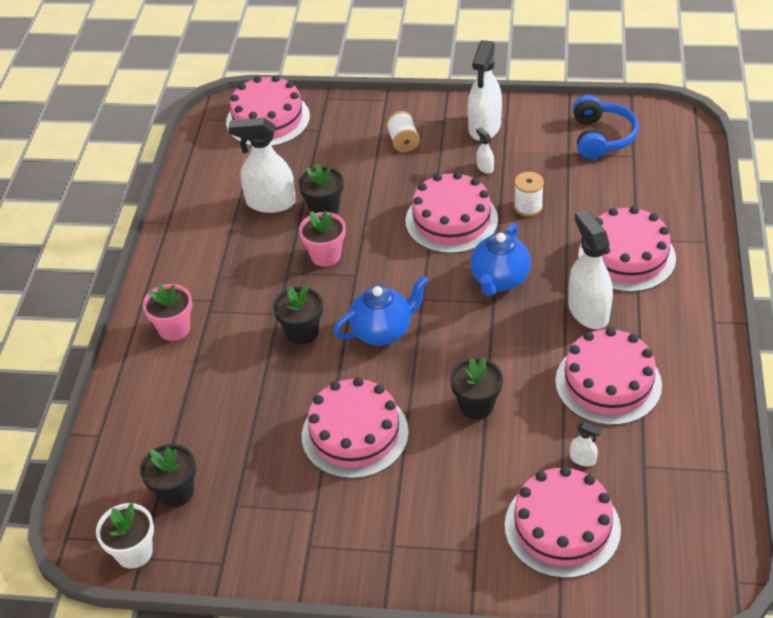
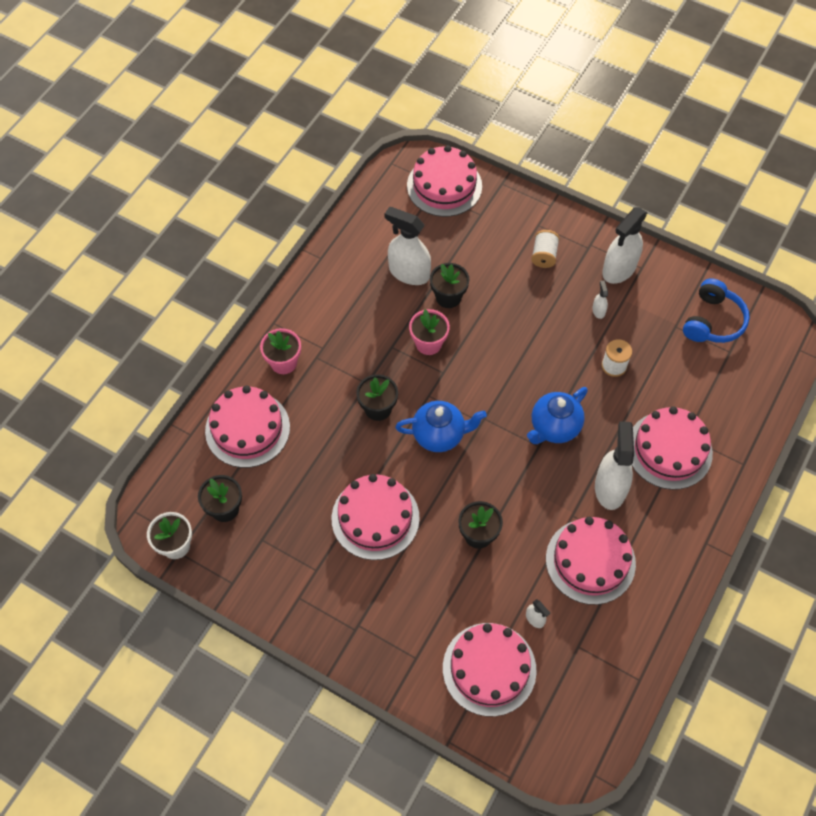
camera: 20 degrees right, 15 degrees up
pink cake [406,172,498,254] -> pink cake moved to [205,386,290,468]

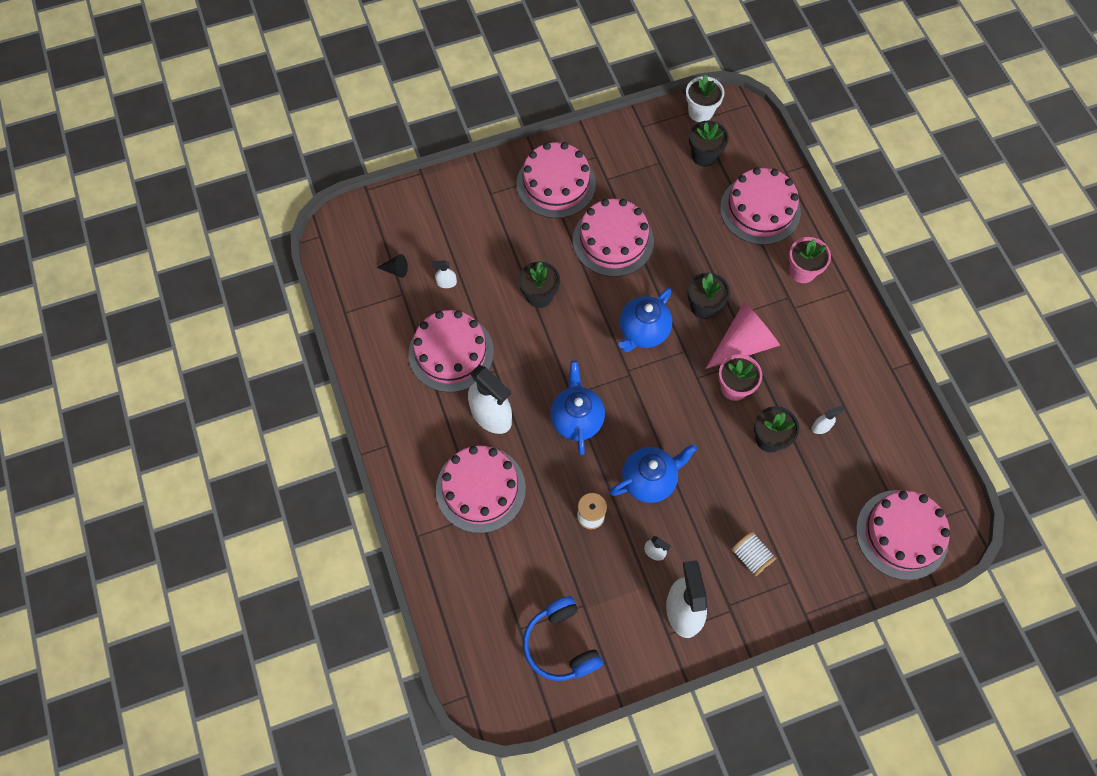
camera: 130 degrees right, 5 degrees up
white spray bottle [385,207,431,285] -> white spray bottle [812,406,844,434], size x0.44
pink cake [443,623,537,717] -> pink cake moved to [517,142,596,218]
none -> black cone [376,254,408,278]
none -> blue teapot [609,444,697,503]
none -> pink cone [705,302,780,369]

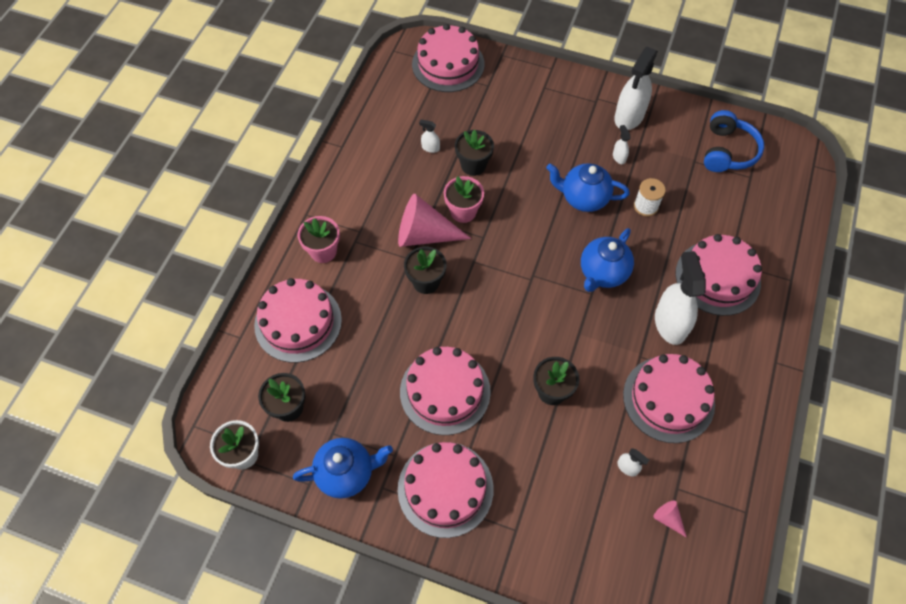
camera: 140 degrees left, 5 degrees down
black cone [376,254,408,278] -> pink cone [654,501,687,538]
blue teapot [619,288,672,352] -> blue teapot moved to [293,438,393,498]
white spool [731,531,777,576] -> none

